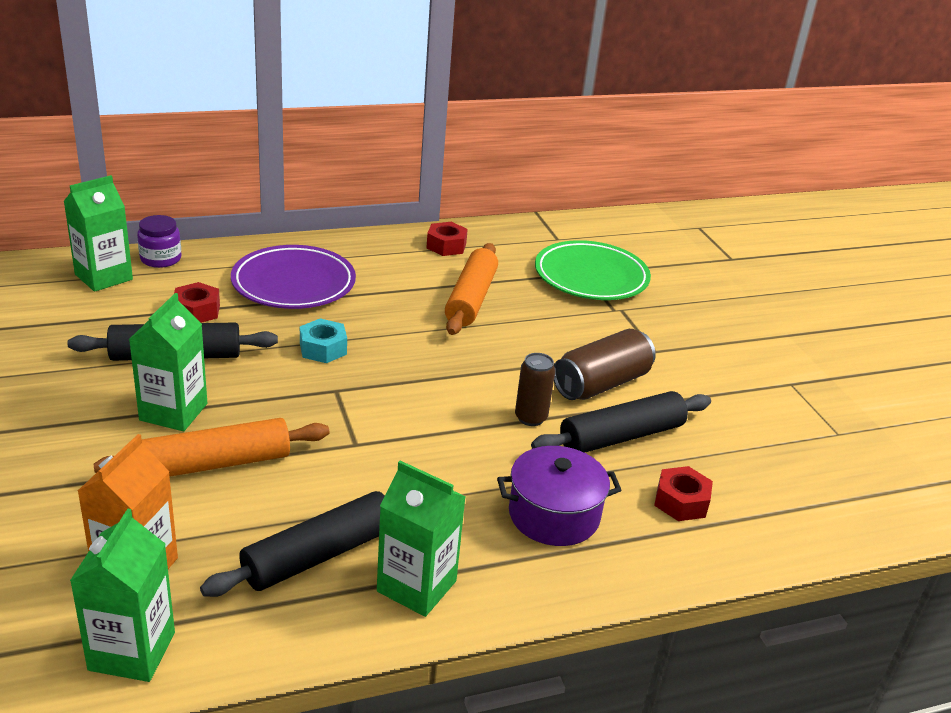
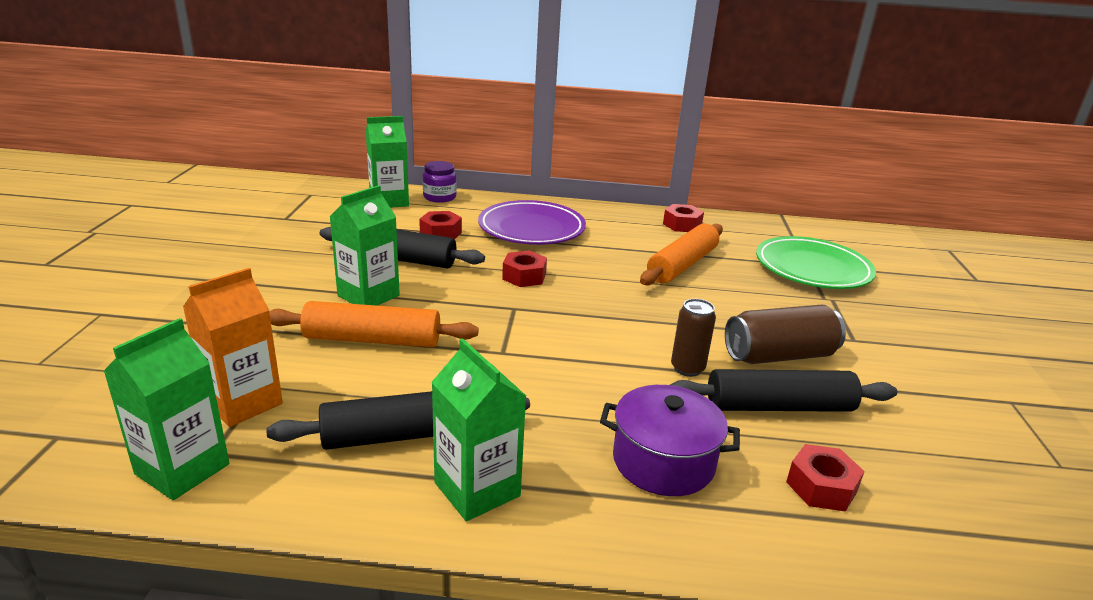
camera: 25 degrees right, 5 degrees down
turquoise nut [300,318,347,363] -> red nut [502,250,547,287]

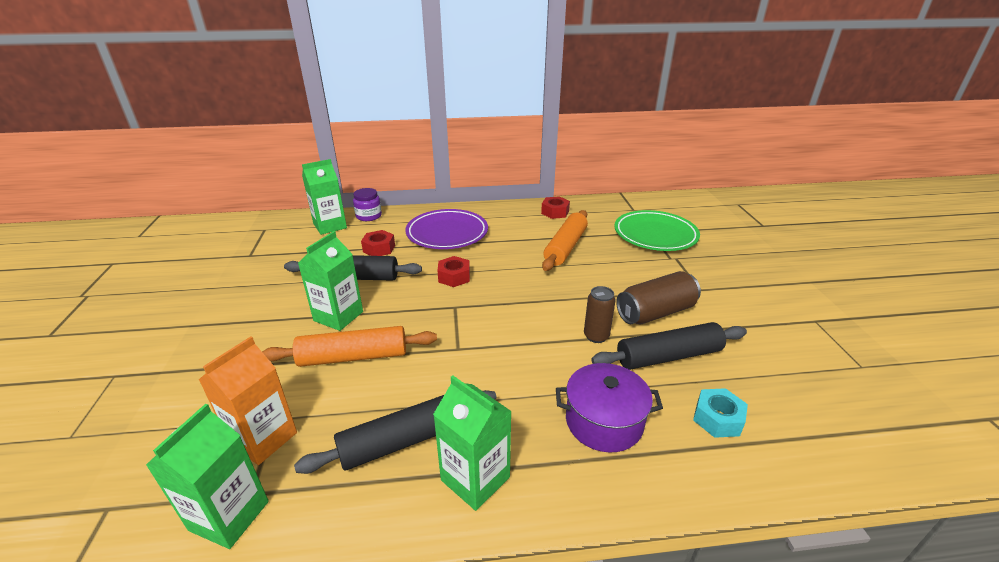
camera: 10 degrees left, 5 degrees up
red nut [786,444,865,512] -> turquoise nut [693,388,748,438]

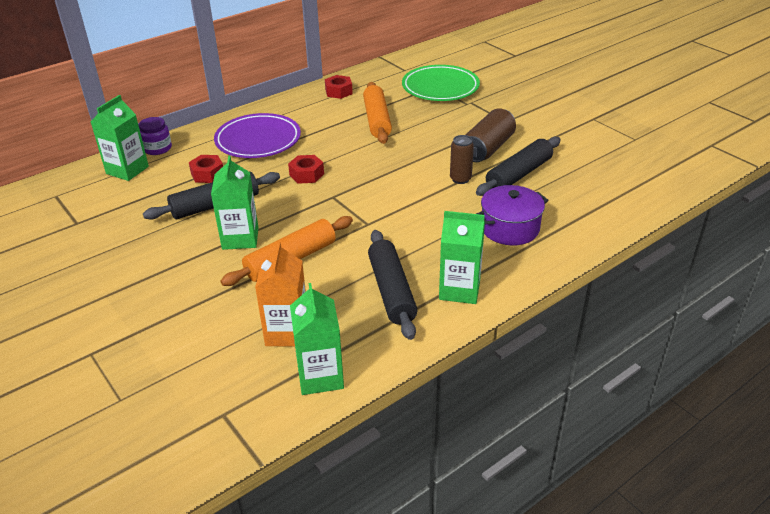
camera: 30 degrees left, 5 degrees up
black rolling pin [294,390,497,474] -> black rolling pin turned 45 degrees counterclockwise [368,230,417,340]
turquoise nut [693,388,748,438] -> none

